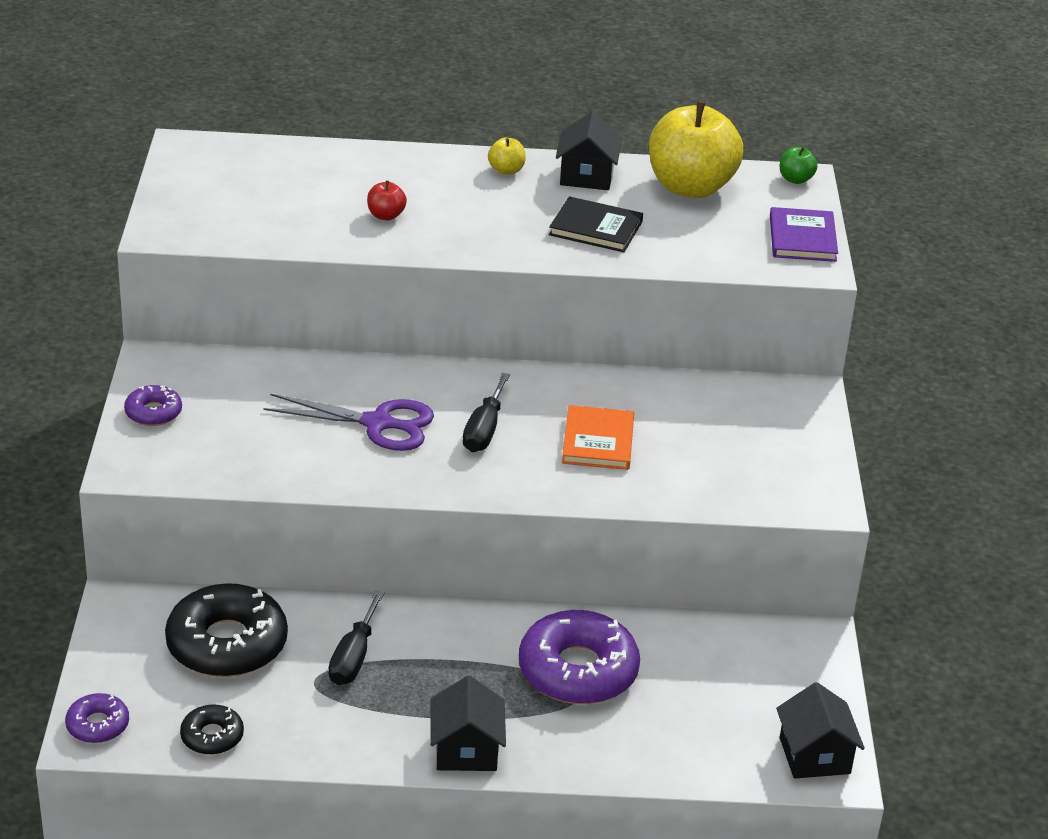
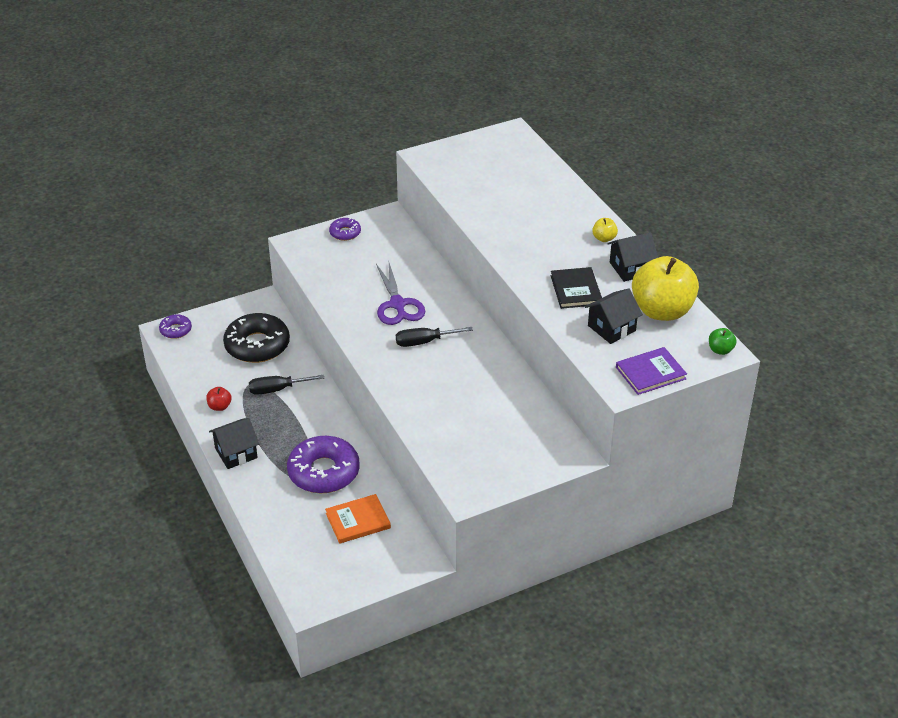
camera: 65 degrees right, 5 degrees up
black donut [180,705,244,755] -> none
red apple [367,181,407,220] -> red apple moved to [206,387,232,411]
orange book [562,405,634,470] -> orange book moved to [325,494,391,544]
black house [776,682,865,779] -> black house moved to [585,288,643,344]

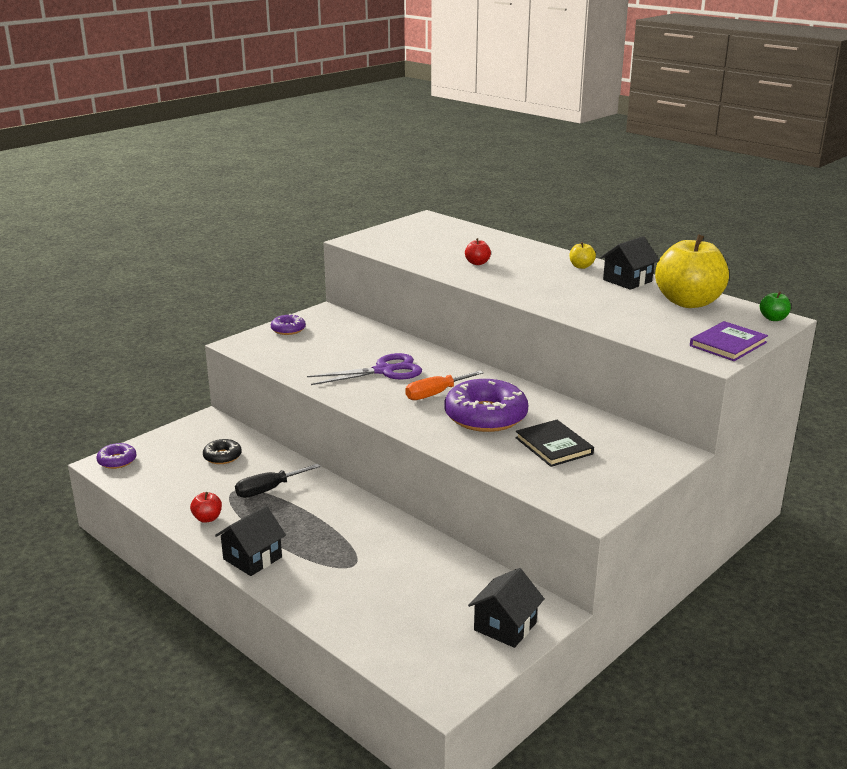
camera: 20 degrees left, 15 degrees down
black donut [223,313,290,363] -> black donut [203,439,242,464], size x0.50
purple donut [287,436,360,493] -> purple donut moved to [444,379,528,432]
orange book [325,494,391,544] -> none
purple scissors [376,263,425,325] -> purple scissors turned 75 degrees counterclockwise [307,353,422,385]
black screwdriver [396,327,473,347] -> orange screwdriver [405,370,484,400]
black book [551,267,602,309] -> black book moved to [515,420,594,467]
black house [585,288,643,344] -> black house moved to [468,568,545,648]
none -> red apple [465,238,491,265]

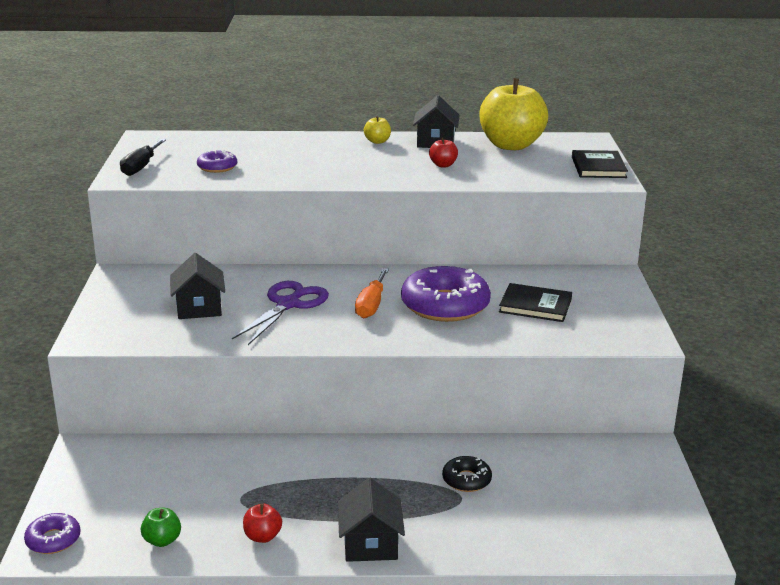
camera: 45 degrees left, 0 degrees up
black donut [203,439,242,464] -> black donut moved to [442,456,492,492]
black screwdriver [235,464,321,498] -> black screwdriver moved to [120,139,166,176]
purple donut [271,314,306,335] -> purple donut moved to [197,150,237,173]
red apple [465,238,491,265] -> red apple moved to [429,138,458,167]
black house [468,568,545,648] -> black house moved to [170,253,225,319]
purple book [690,321,768,361] -> black book [572,150,628,178]
green apple [760,292,791,321] -> green apple moved to [141,508,181,547]

